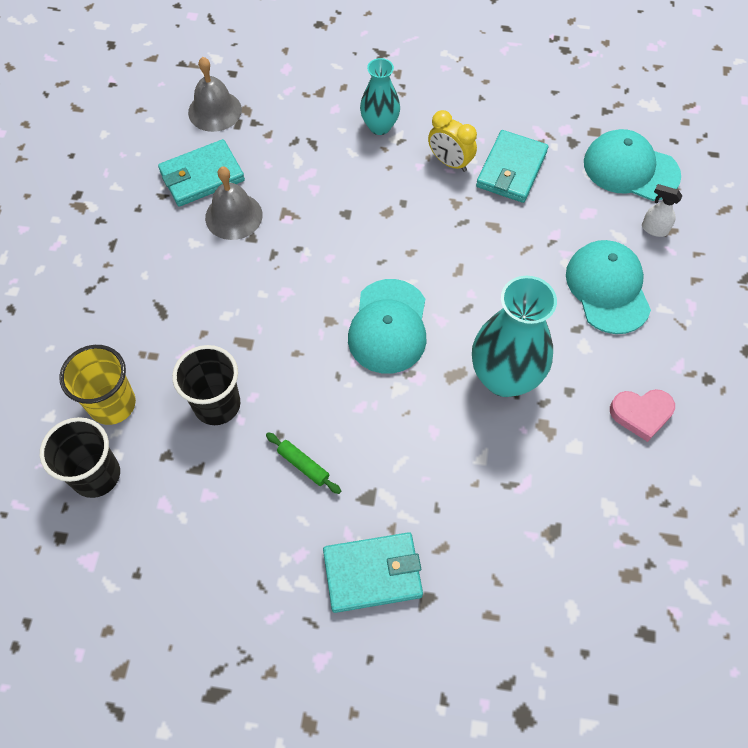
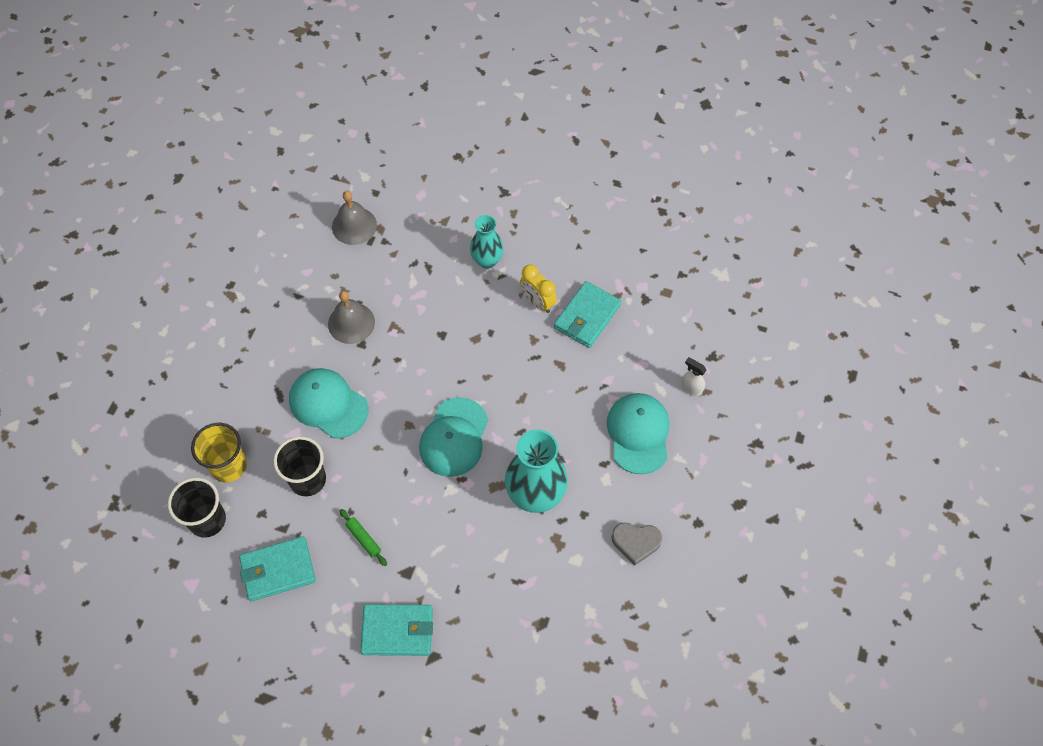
camera: 10 degrees right, 0 degrees up
turquoise wallet [158,139,245,207] -> turquoise wallet moved to [239,536,316,601]
turquoise cap [584,129,681,201] -> turquoise cap moved to [289,368,368,438]
pink heart [610,389,675,442] -> grey heart [612,522,662,566]

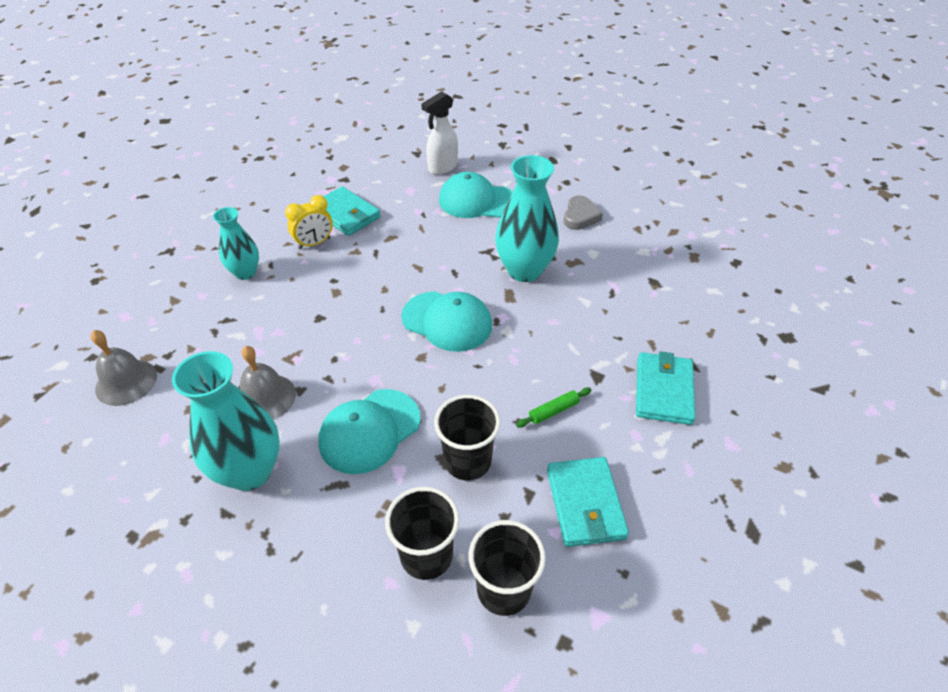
camera: 80 degrees left, 15 degrees down
yellow cup [191,423,247,483] -> black cup [385,487,459,580]
white spray bottle [682,357,707,396] -> white spray bottle [421,91,458,175], size x1.70
none -> turquoise vase [172,351,280,491]

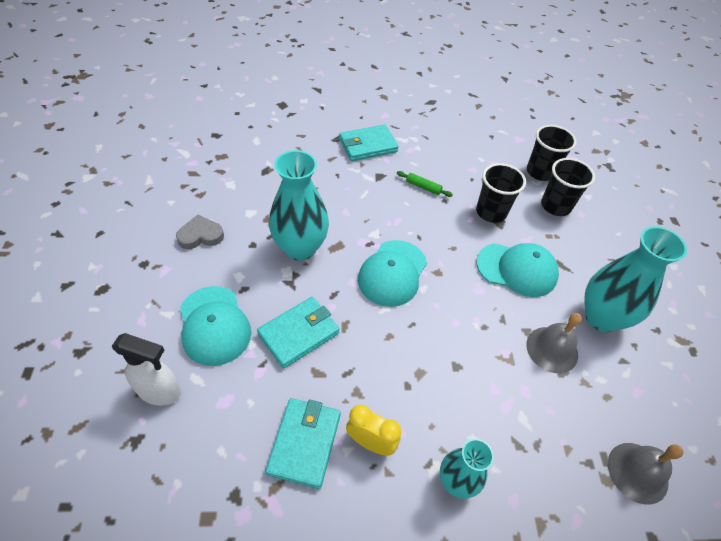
camera: 125 degrees left, 5 degrees up
turquoise cap [401,291,492,352] -> turquoise cap turned 150 degrees counterclockwise [358,240,427,307]
turquoise wallet [547,457,629,547] -> turquoise wallet moved to [257,297,340,368]

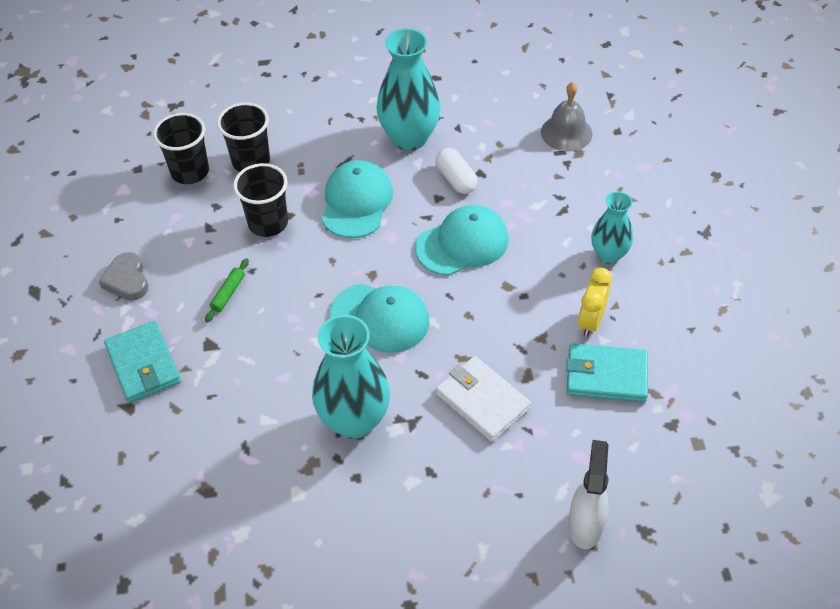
camera: 90 degrees left, 0 degrees up
grey heart [176,215,224,249] -> grey heart moved to [99,252,148,301]
turquoise cap [180,286,251,366] -> turquoise cap moved to [415,205,509,276]
turquoise wallet [257,297,340,368] -> white wallet [436,356,531,442]
grey bell [526,313,582,373] -> white capsule [436,148,478,194]

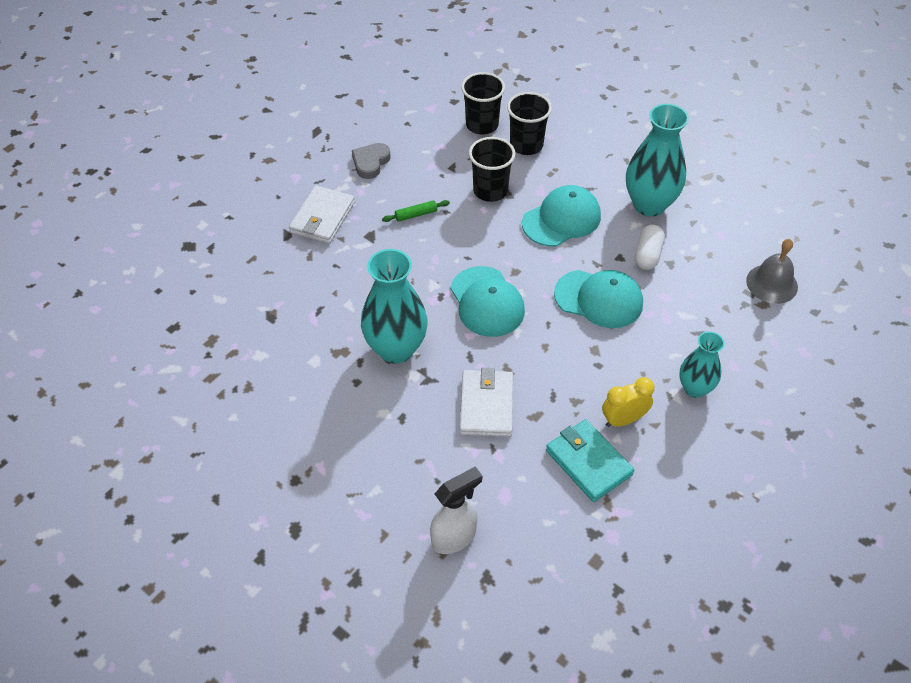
camera: 45 degrees right, 0 degrees up
turquoise wallet [104,321,181,403] -> white wallet [289,186,355,244]

